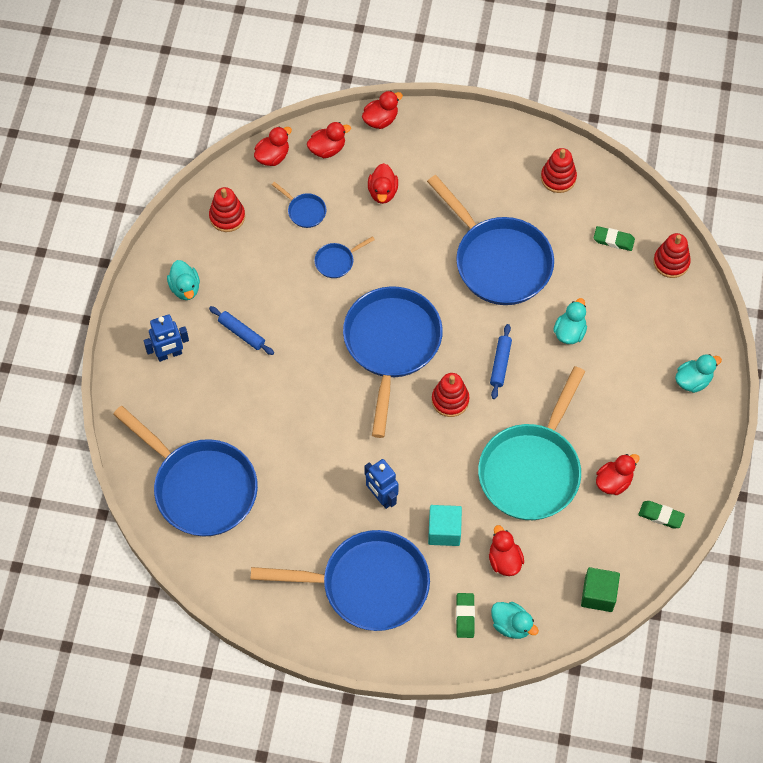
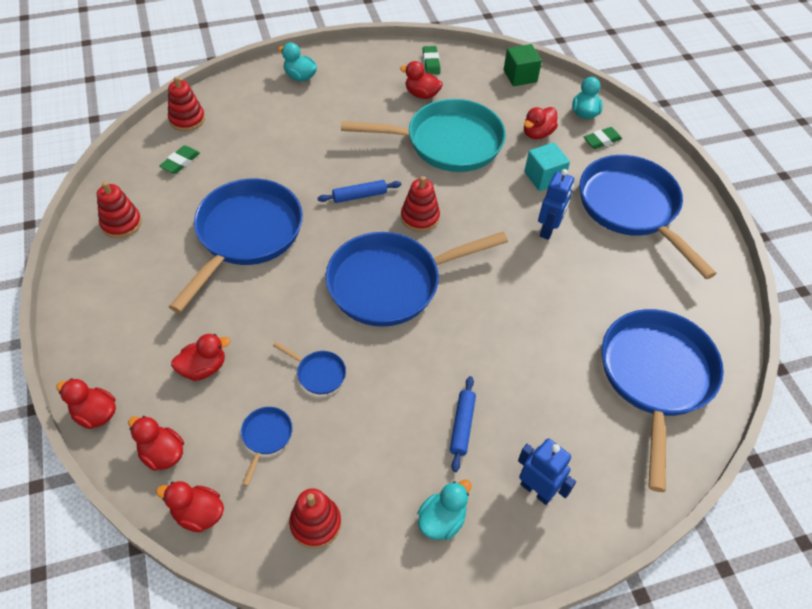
camera: 120 degrees left, 10 degrees down
turquoise duck [553,298,587,344] -> none
green eraser [594,226,635,251] -> green eraser turned 45 degrees clockwise [159,145,200,174]

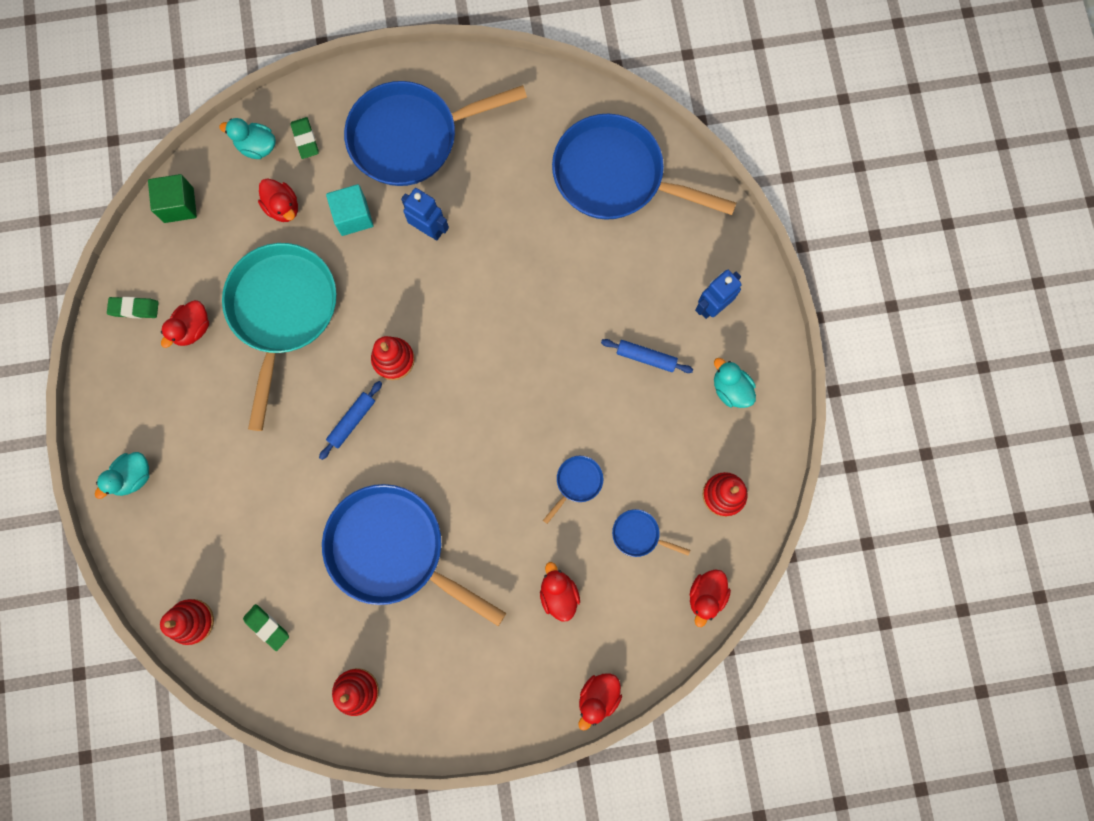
camera: 80 degrees left, 25 degrees up
red duck [128,416,184,471] -> none
blue rolling pin [317,180,401,203] -> blue rolling pin turned 45 degrees clockwise [319,381,382,460]
blue pan [326,232,508,327] -> none

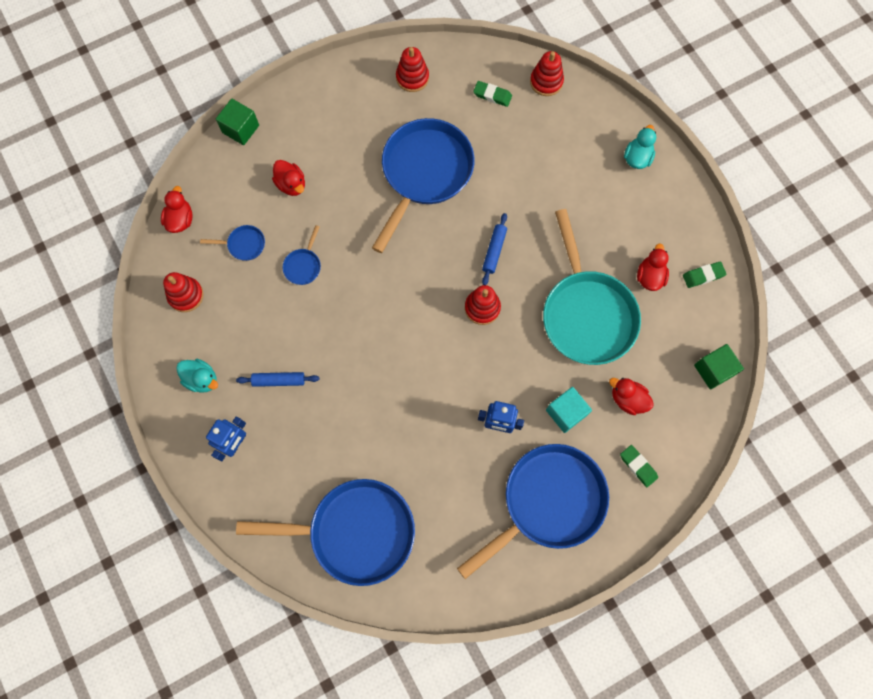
camera: 160 degrees right, 5 degrees down
turquoise duck [220,118,276,159] -> none
blue pan [322,484,506,626] -> blue pan turned 75 degrees counterclockwise [372,118,475,253]
red duck [579,673,622,730] -> green cube [216,99,259,145]

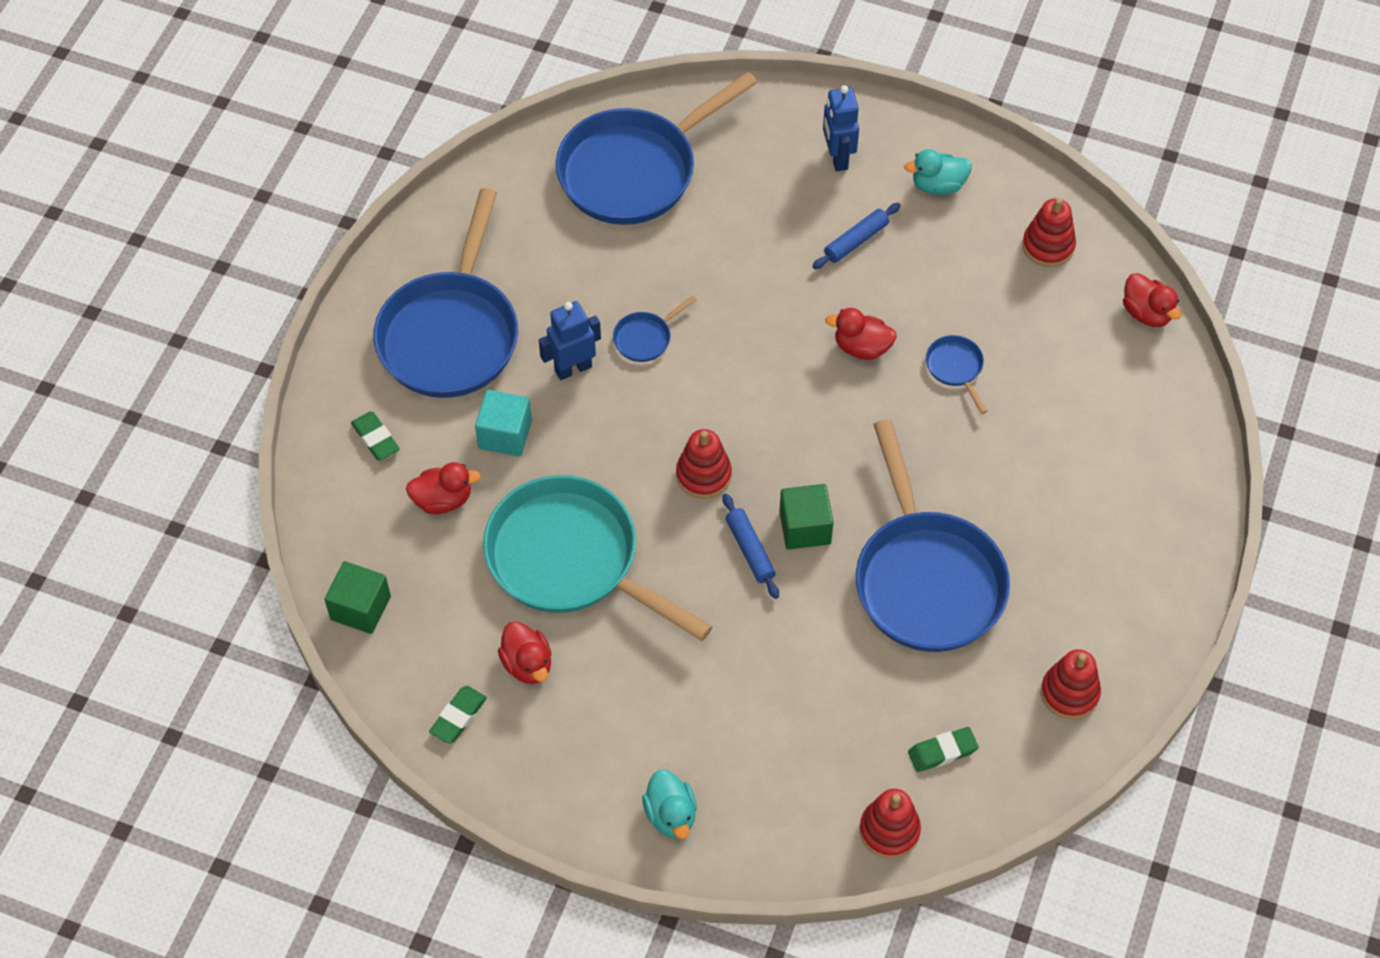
camera: 140 degrees right, 15 degrees down
blue pan [200,225,265,261] -> blue pan moved to [613,295,697,362]
green cube [216,99,259,145] -> green cube moved to [779,484,834,550]
red duck [272,160,305,196] -> red duck moved to [825,308,897,360]
green eraser [620,445,658,487] -> green eraser turned 45 degrees clockwise [351,411,400,461]

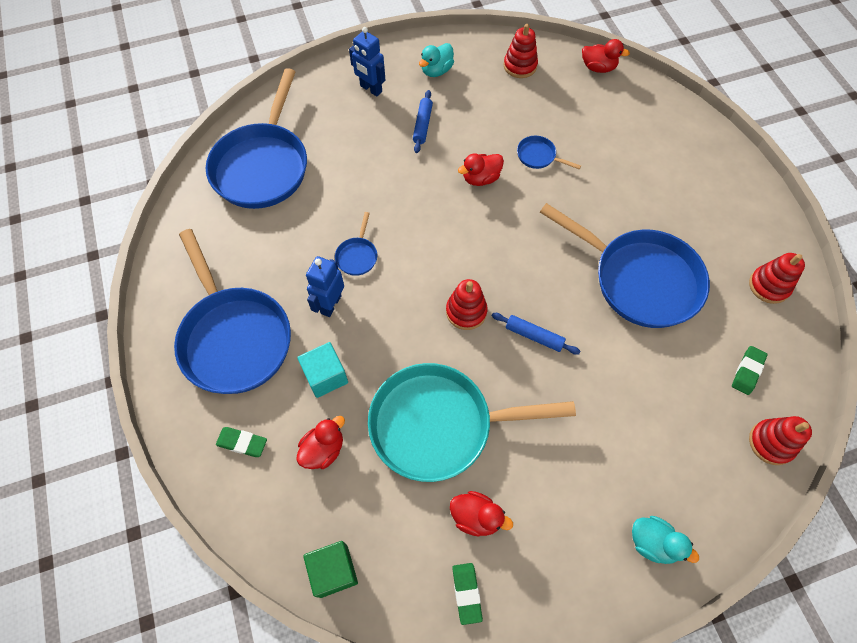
camera: 40 degrees left, 5 degrees up
green cube [779,484,834,550] -> none

